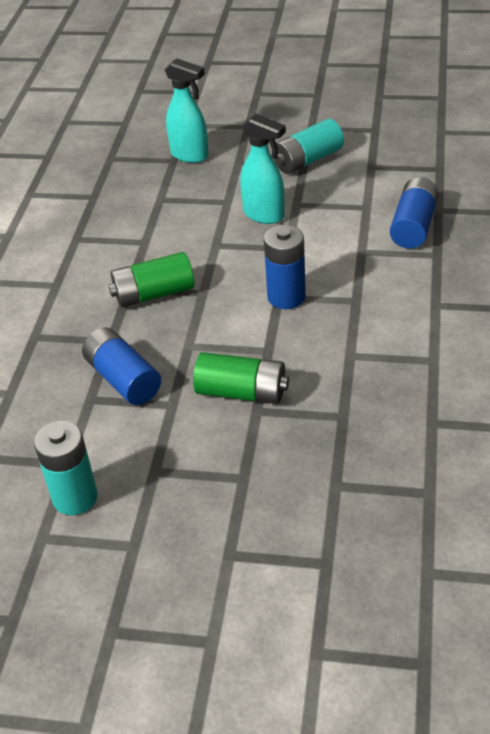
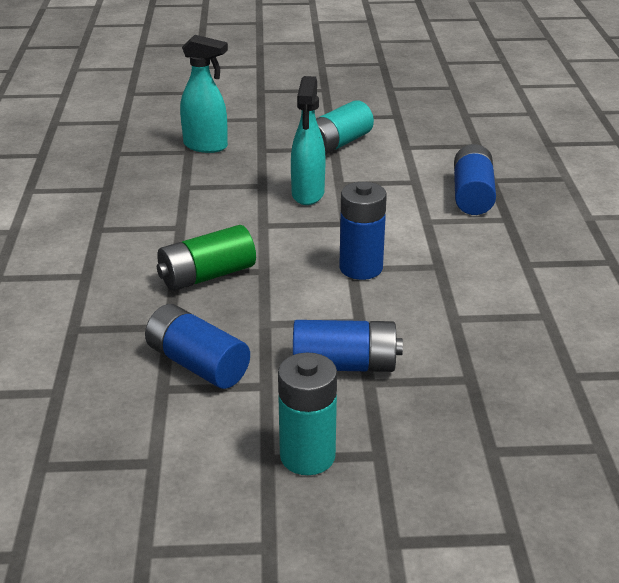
camera: 15 degrees left, 10 degrees down
turquoise battery [34,421,98,515] -> turquoise battery moved to [278,353,337,475]
green battery [193,352,289,404] -> blue battery [293,320,403,372]
turquoise spray bottle [240,114,286,224] -> turquoise spray bottle turned 75 degrees clockwise [291,76,326,205]

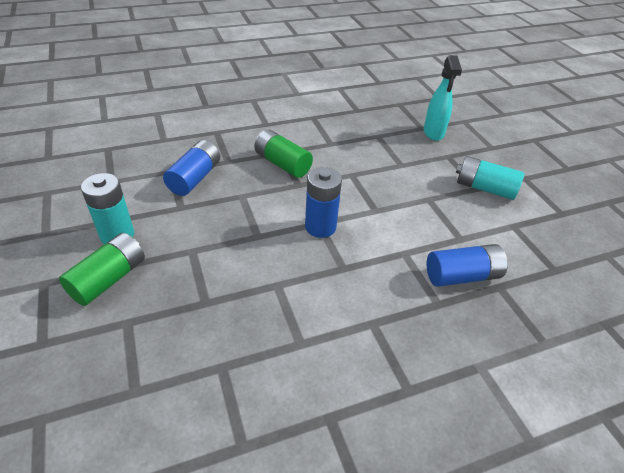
camera: 70 degrees right, 10 degrees up
turquoise spray bottle [291,76,326,205] -> none
blue battery [293,320,403,372] -> none
none -> green battery [59,233,145,306]

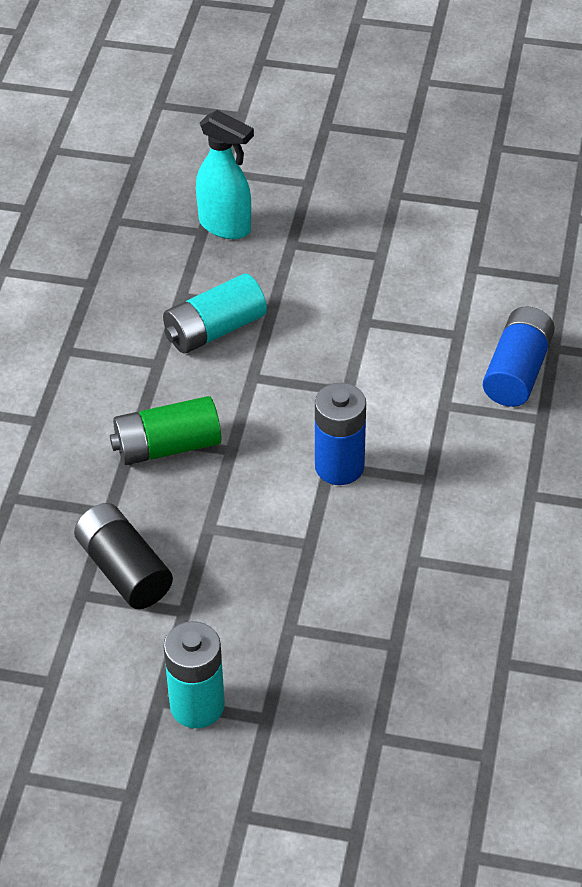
camera: 55 degrees left, 5 degrees up
green battery [59,233,145,306] -> none
blue battery [163,140,220,196] -> black battery [74,503,173,609]
turquoise battery [456,156,524,200] -> turquoise battery moved to [163,274,267,354]

